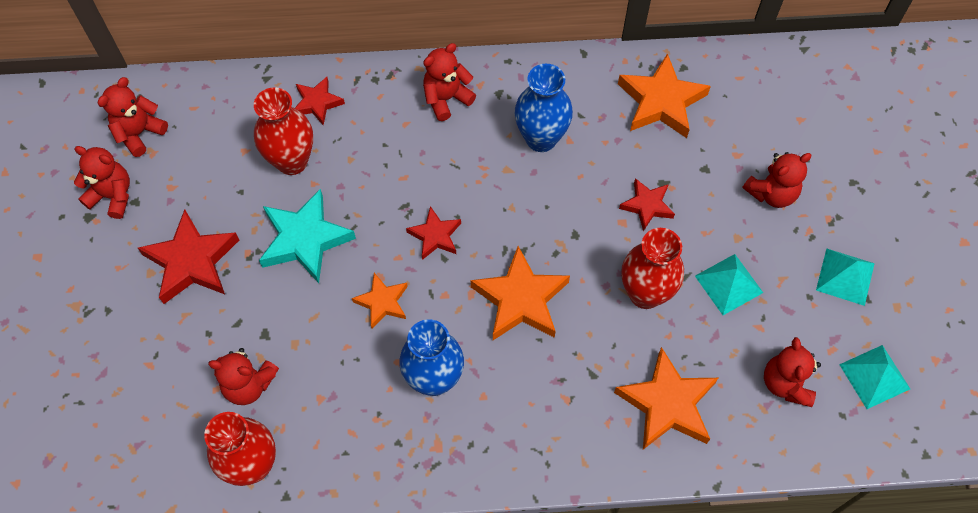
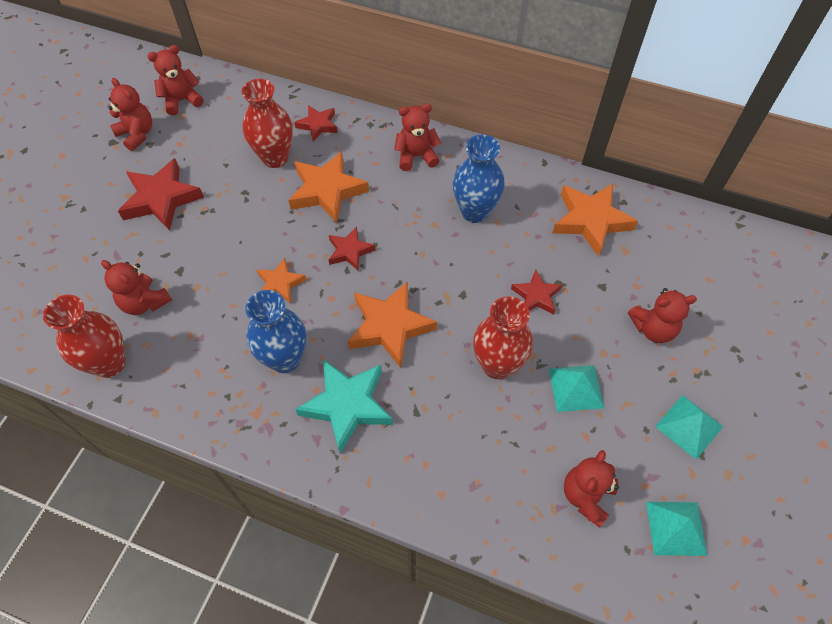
camera: 25 degrees right, 5 degrees down
turquoise star [259,189,356,283] -> turquoise star moved to [295,359,393,453]
orange star [614,347,718,449] -> orange star moved to [288,151,369,223]

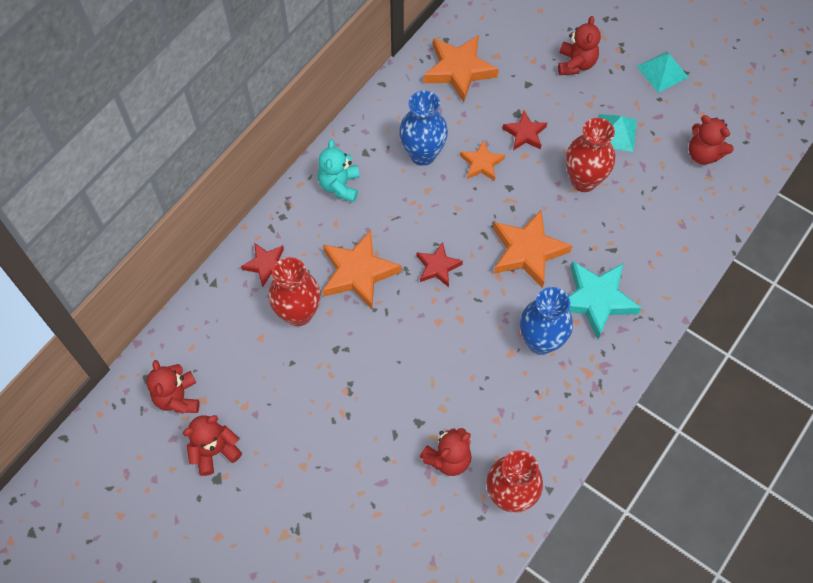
camera: 75 degrees left, 5 degrees up
red star [118,158,204,231] -> none
orange star [257,258,306,304] -> orange star moved to [460,140,505,181]
red teddy bear [394,104,441,171] -> turquoise teddy bear [318,140,360,202]
turquoise pyramid [646,502,707,556] -> none

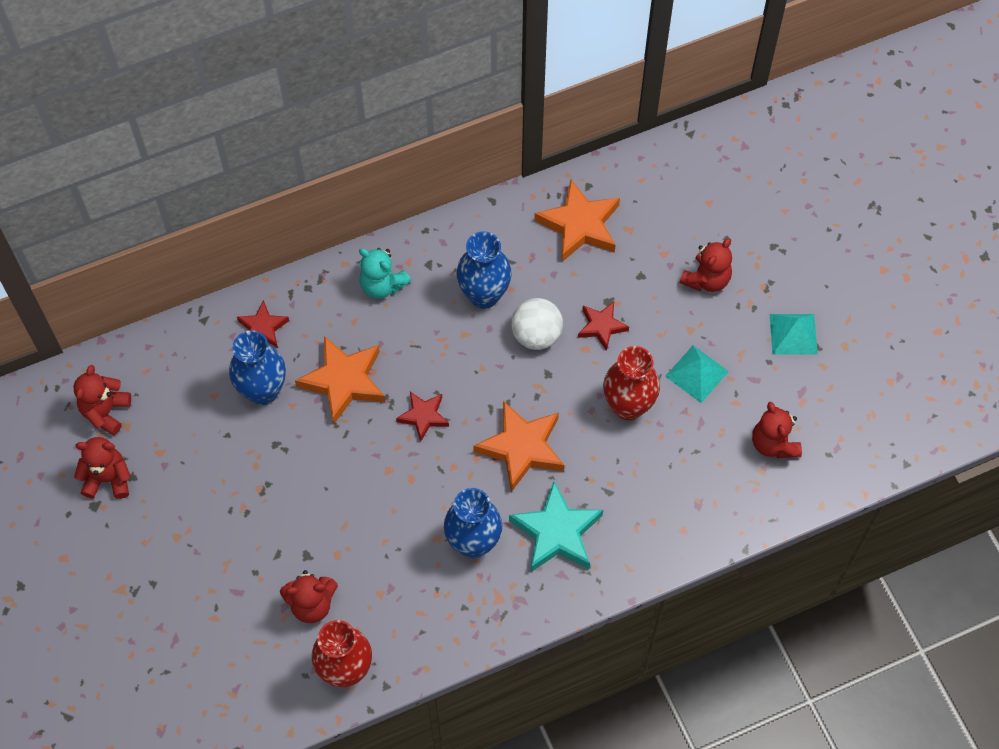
camera: 30 degrees right, 0 degrees up
red vase [268,257,321,326] -> blue vase [229,330,286,405]
turquoise teddy bear [318,140,360,202] -> turquoise teddy bear turned 90 degrees counterclockwise [359,248,411,299]
orange star [460,140,505,181] -> white ball [511,298,563,350]

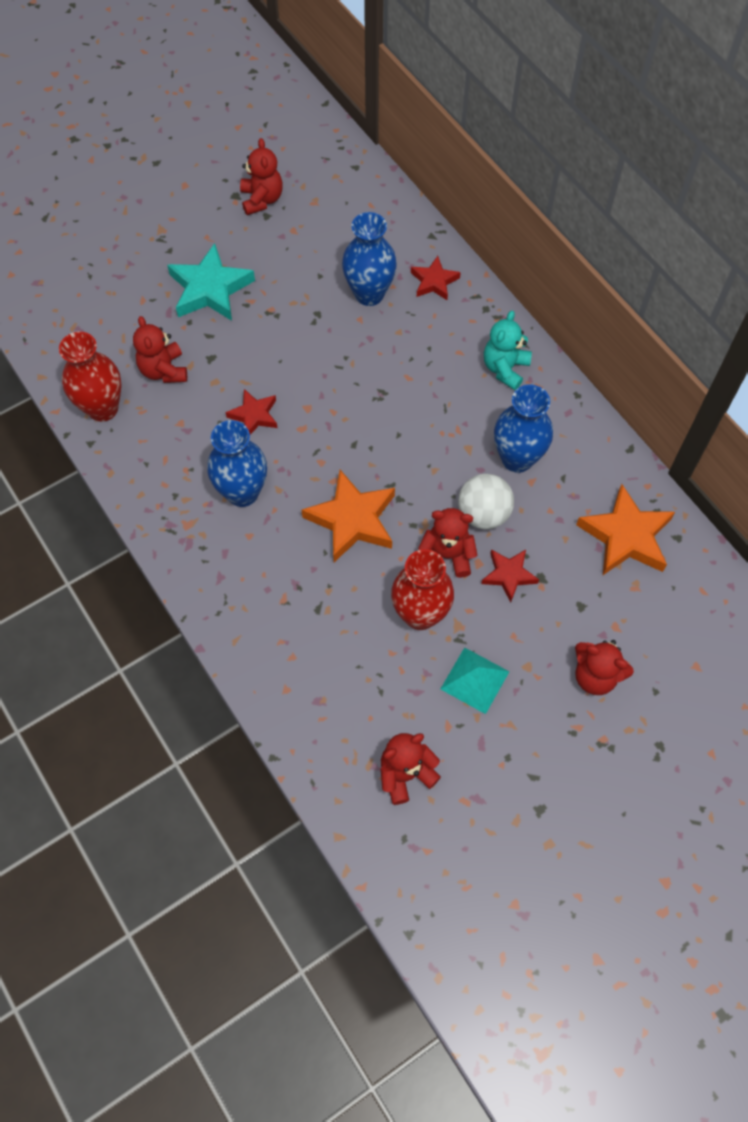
camera: 80 degrees right, 0 degrees up
red teddy bear [73,365,131,435] -> red teddy bear moved to [418,508,477,578]
orange star [295,336,385,424] -> none
red star [396,391,449,442] -> red star moved to [225,389,277,435]
turquoise star [509,481,603,573] -> turquoise star moved to [167,243,255,321]
turquoise pyramid [770,314,818,354] -> none

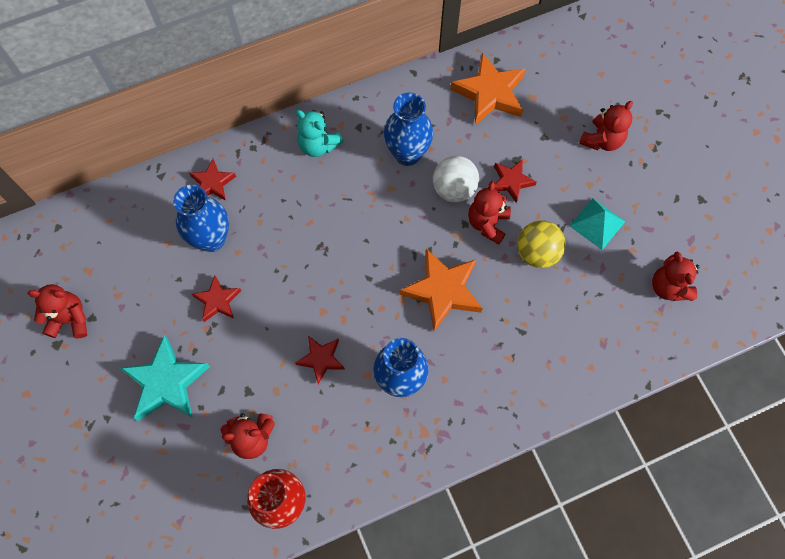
camera: 80 degrees left, 5 degrees up
red vase [391,549,454,630] -> yellow ball [517,220,566,268]
none -> red star [192,275,241,322]

